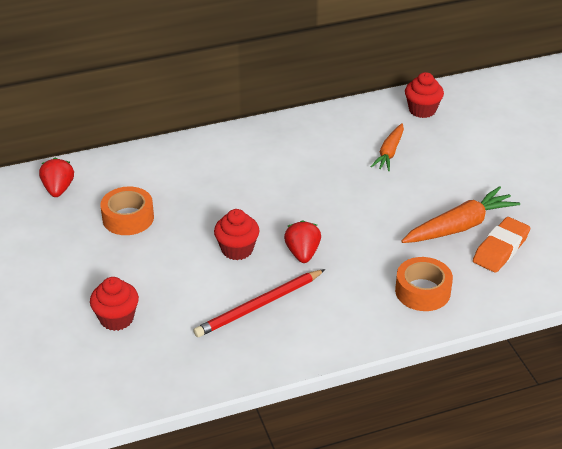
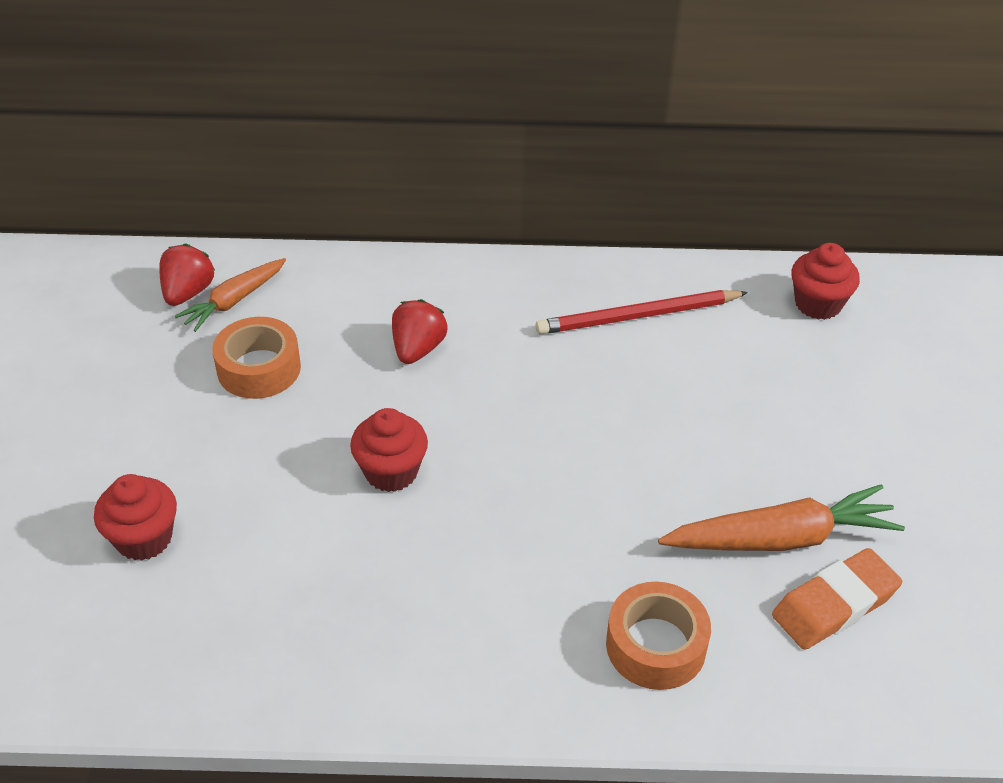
camera: 20 degrees right, 5 degrees up
red pencil [193,269,325,337] -> red pencil moved to [536,290,748,335]
red strawberry [284,220,321,263] -> red strawberry moved to [392,299,447,364]
orange carrot [371,124,404,171] -> orange carrot moved to [175,258,286,332]

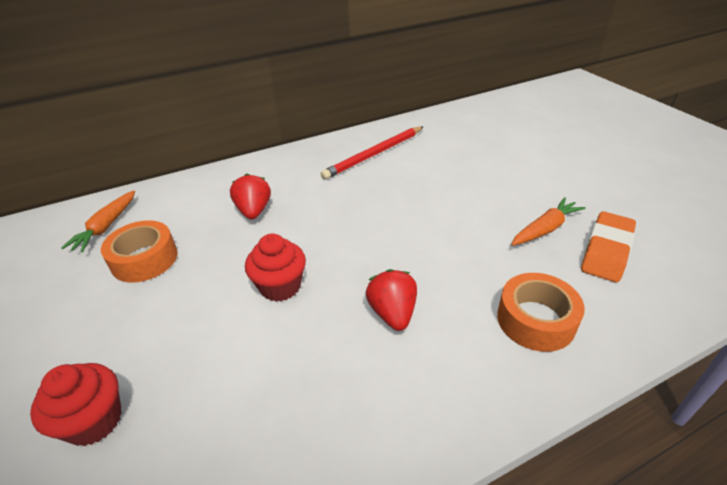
camera: 25 degrees left, 5 degrees down
red strawberry [159,244,215,306] -> red strawberry moved to [366,269,417,331]
orange carrot [658,484,905,551] -> orange carrot [511,197,586,246], size x0.63
red cupcake [791,243,860,320] -> none

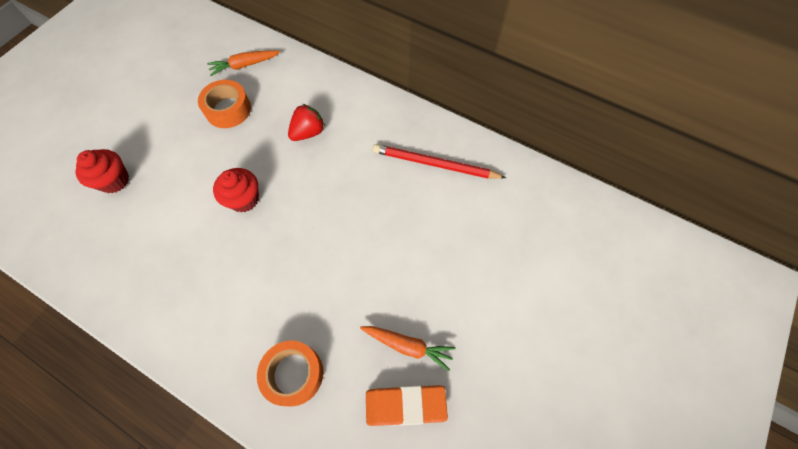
camera: 55 degrees right, 25 degrees up
red strawberry [366,269,417,331] -> none

